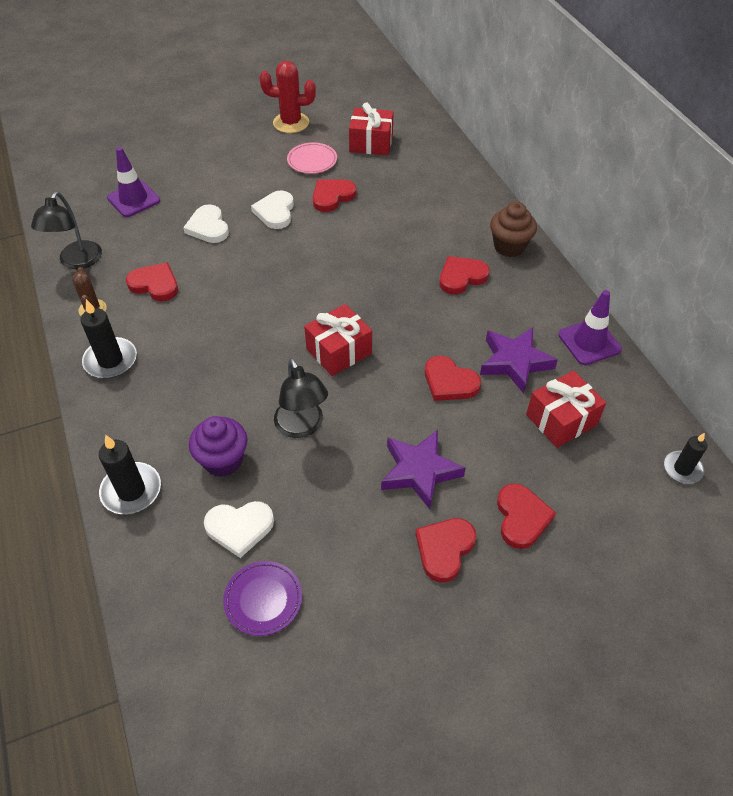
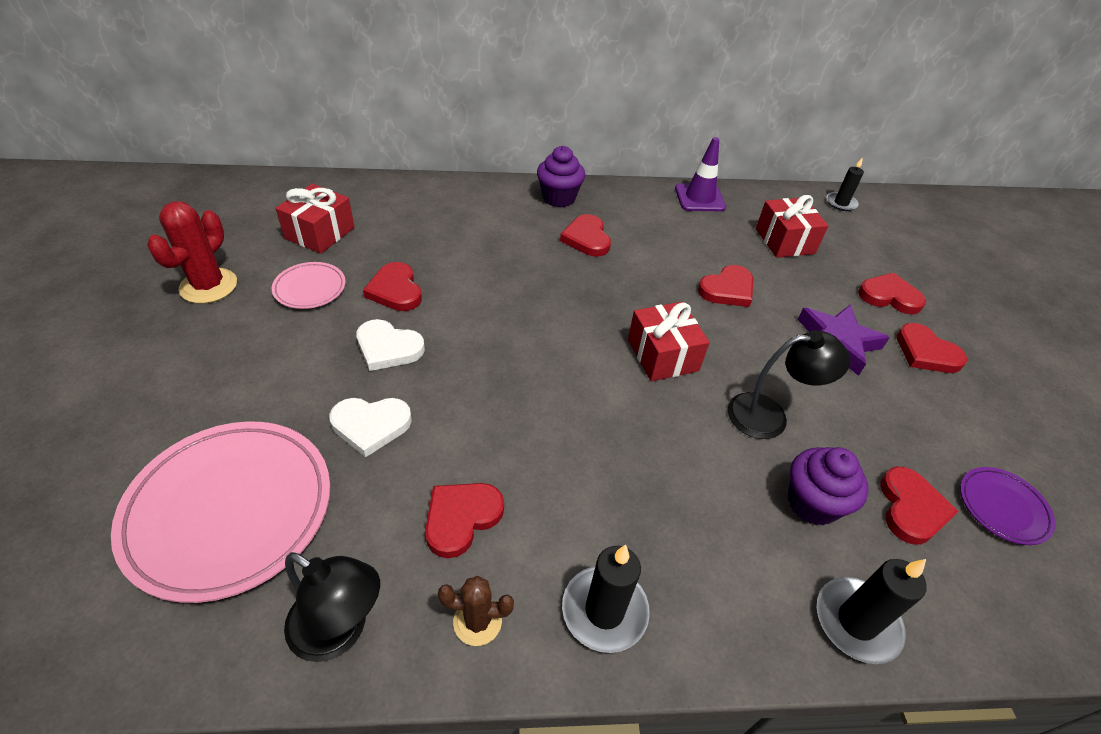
camera: 75 degrees left, 5 degrees down
purple traffic cone [107,147,160,217] -> pink plate [111,421,331,603]
white heart [204,501,274,558] -> red heart [880,466,959,545]
purple star [480,328,558,394] -> none
brown cupcake [490,202,537,257] -> purple cupcake [537,146,585,207]

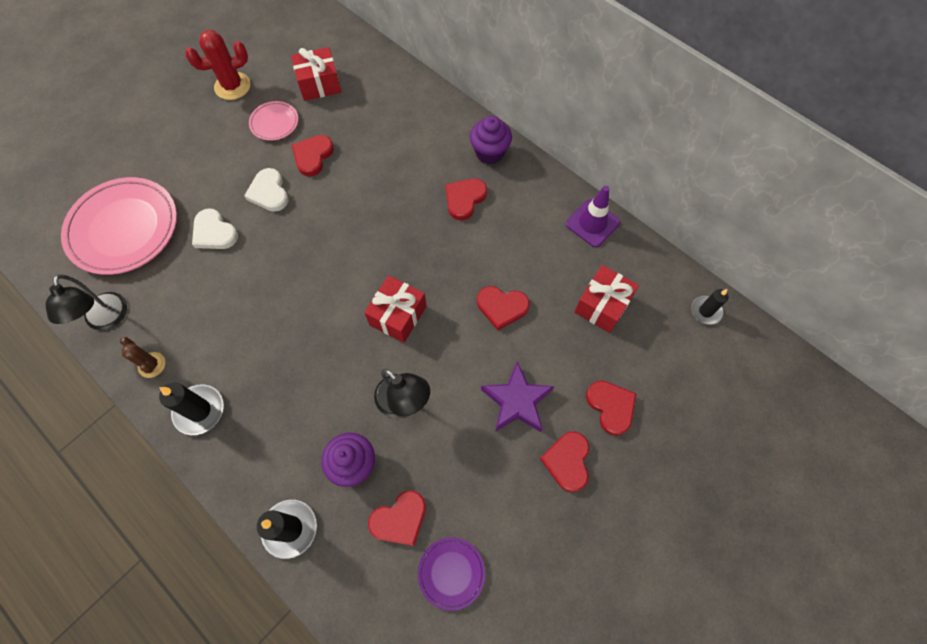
camera: 50 degrees right, 20 degrees up
red heart [425,483,504,558] -> none

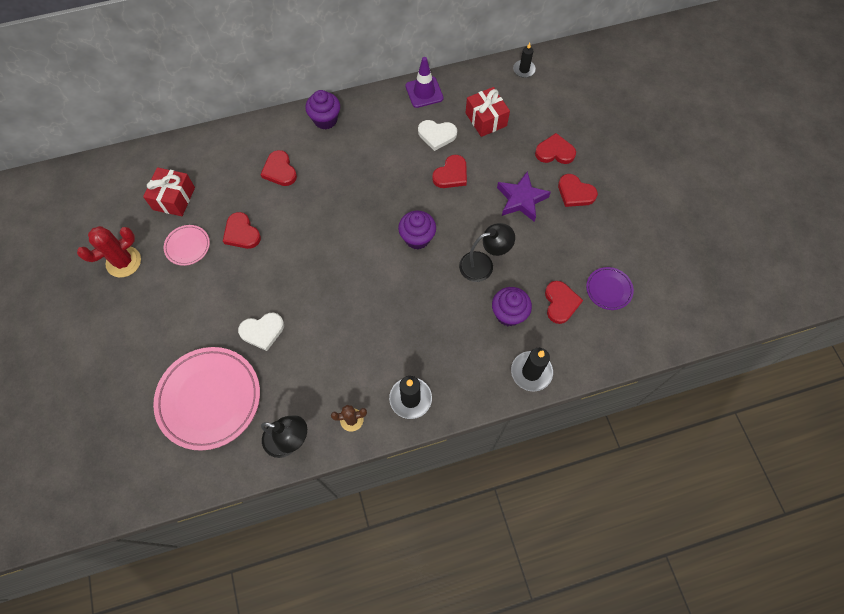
camera: 60 degrees left, 0 degrees up
red cactus [185,30,251,100] -> red cactus turned 45 degrees clockwise [77,226,141,277]
white heart [244,168,288,212] -> white heart moved to [418,120,457,151]
red gift [364,276,426,343] -> purple cupcake [398,211,436,249]
red heart [446,178,487,220] -> red heart moved to [260,150,297,186]

